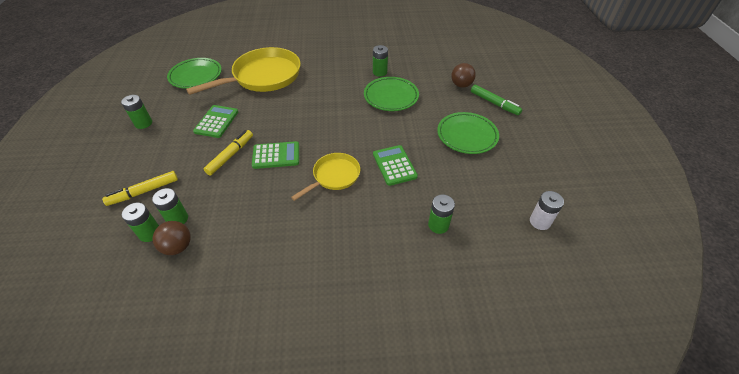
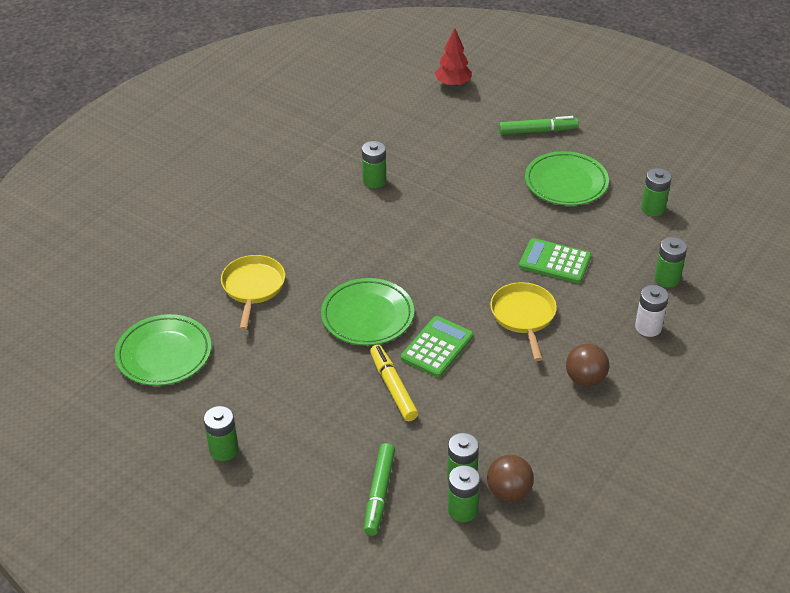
camera: 50 degrees left, 5 degrees down
yellow marker [102,171,178,206] -> green marker [364,443,395,536]
yellow pan [186,47,301,95] -> yellow pan [221,255,285,330], size x0.55
green calculator [193,105,238,138] -> none
green plate [364,77,419,111] -> green plate moved to [321,278,414,346]
brown ball [451,63,476,88] -> brown ball moved to [566,344,609,387]
white battery [530,191,564,230] -> white battery moved to [635,285,669,337]
none -> red tree [435,28,472,87]
none -> green battery [641,168,672,216]

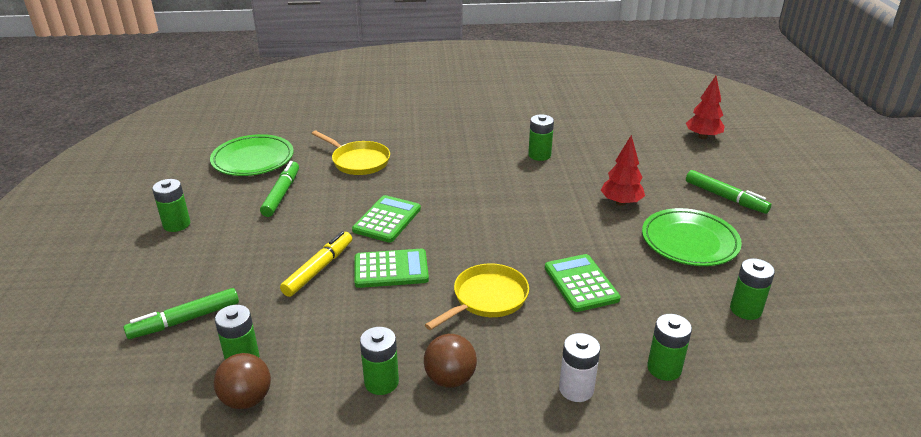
camera: 50 degrees right, 10 degrees down
yellow pan [221,255,285,330] -> yellow pan turned 75 degrees clockwise [312,130,390,175]
green plate [321,278,414,346] -> green calculator [352,195,421,243]
green battery [448,465,480,522] -> green battery moved to [360,327,399,395]
none -> green marker [260,161,299,217]
none -> red tree [601,135,645,206]

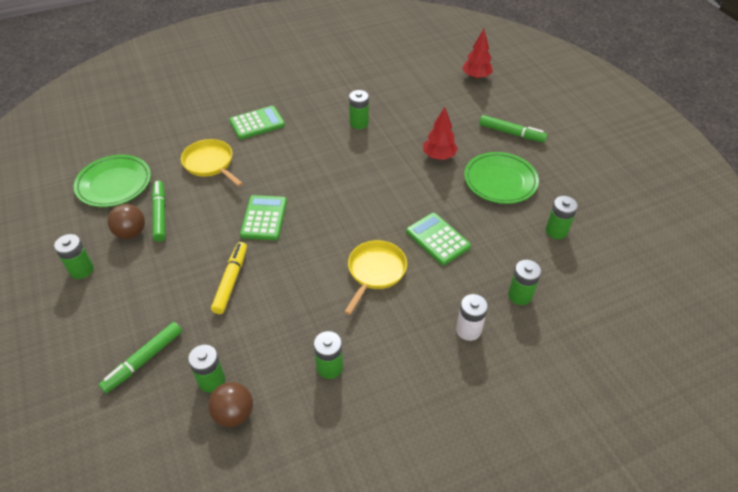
camera: 20 degrees left, 15 degrees up
yellow pan [312,130,390,175] -> yellow pan turned 150 degrees counterclockwise [181,139,243,187]
green calculator [354,249,429,288] -> green calculator moved to [229,106,285,140]
brown ball [424,334,477,388] -> brown ball moved to [107,204,145,239]

